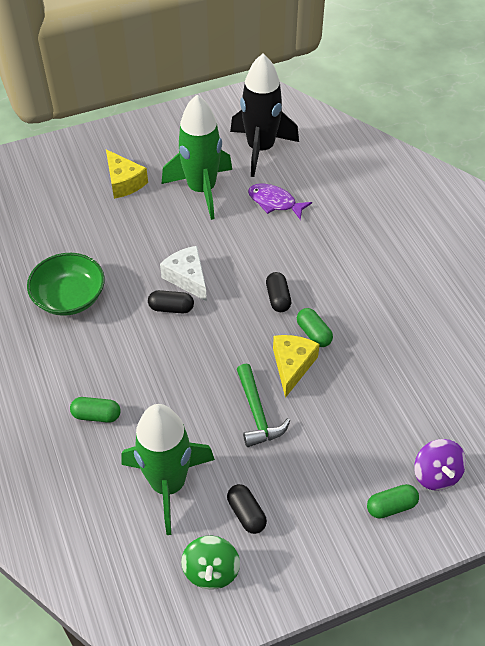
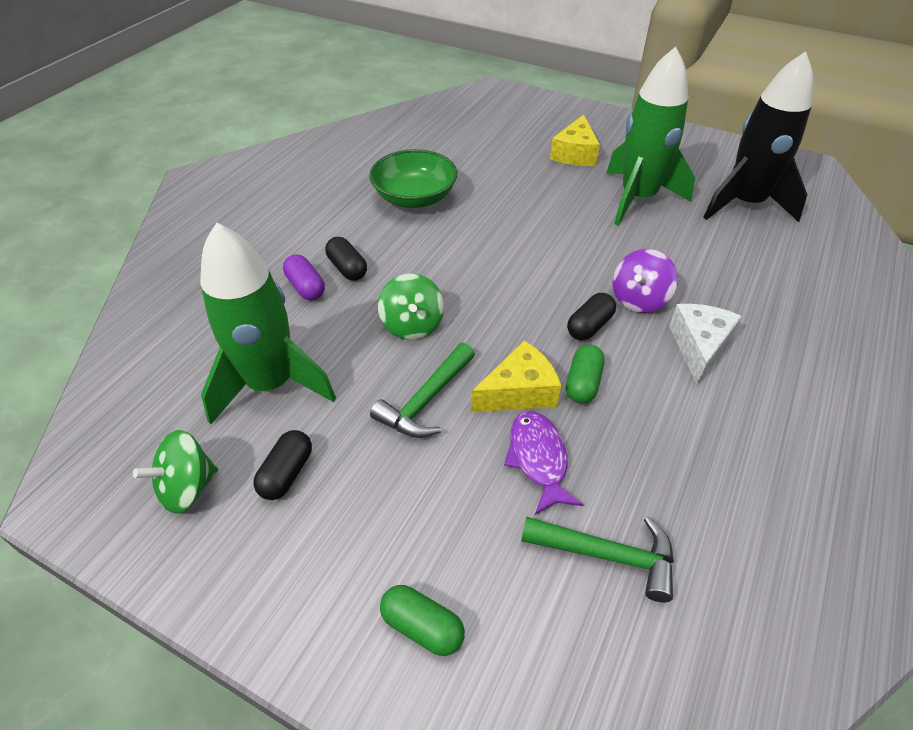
camera: 50 degrees right, 5 degrees down
green capsule [70,397,121,423] -> purple capsule [283,255,325,300]
black capsule [148,290,194,313] -> black capsule moved to [325,237,367,281]
white cheese [160,246,207,301] -> white cheese moved to [669,304,742,385]
purple fish [248,184,312,220] -> purple fish moved to [504,411,583,515]
purple spinning top [414,439,466,491] -> purple spinning top moved to [613,249,678,313]
none -> green spinning top [378,273,444,340]
none -> green hammer [521,516,674,603]

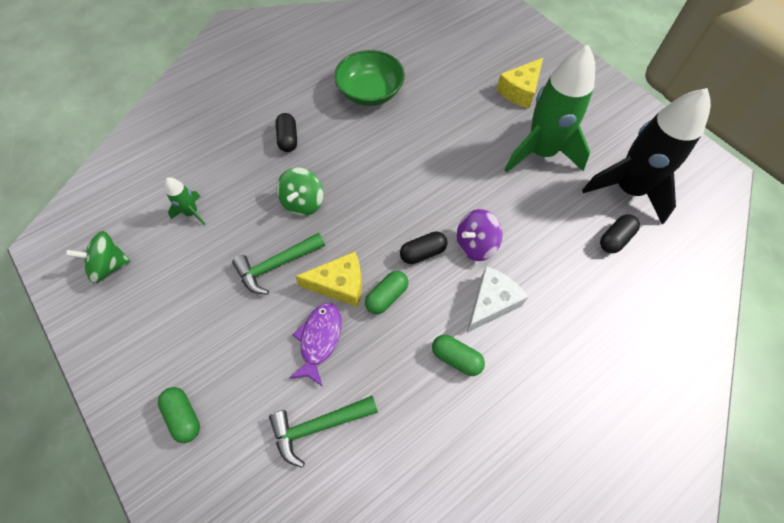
camera: 25 degrees right, 15 degrees up
green rocket [200,222,336,425] -> green rocket [164,177,206,225], size x0.43
black capsule [253,430,312,500] -> black capsule moved to [600,214,640,254]
purple capsule [283,255,325,300] -> none
green hammer [521,516,674,603] -> green hammer turned 120 degrees clockwise [269,396,378,468]
none -> green capsule [432,335,485,376]

